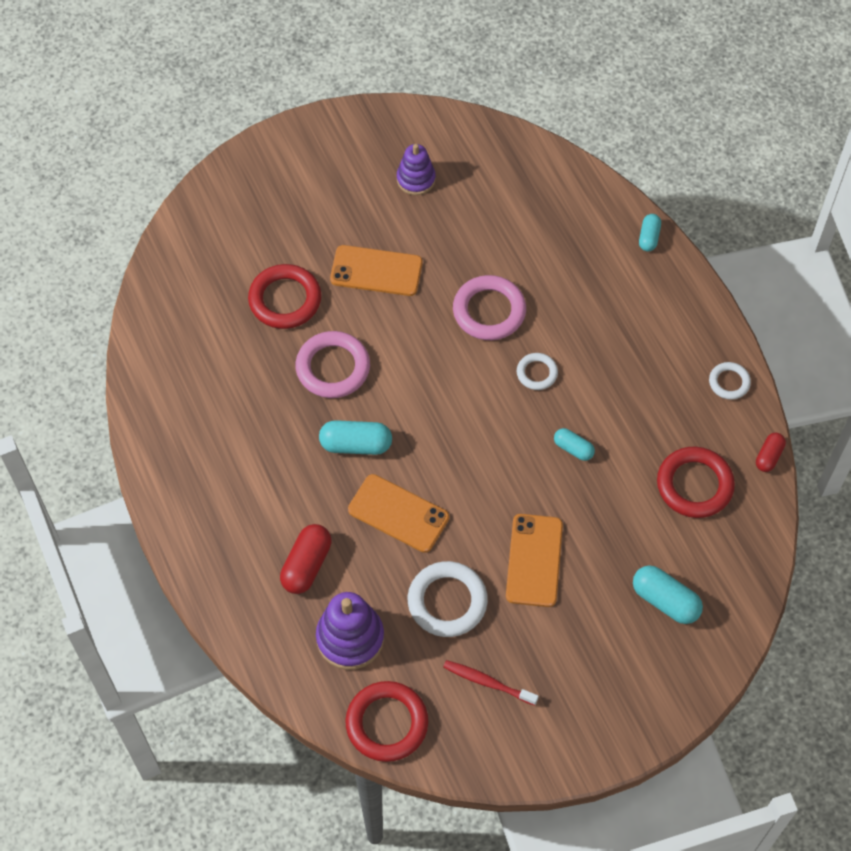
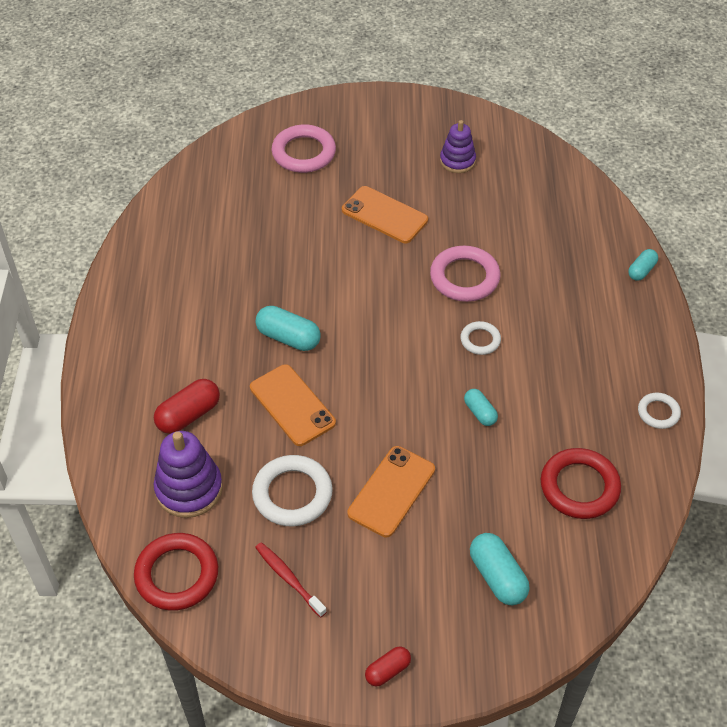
camera: 25 degrees right, 10 degrees down
red ring [248,264,321,329] -> none
pink ring [295,331,370,398] -> pink ring moved to [272,124,336,173]
red capsule [756,433,786,472] -> red capsule moved to [365,646,411,686]

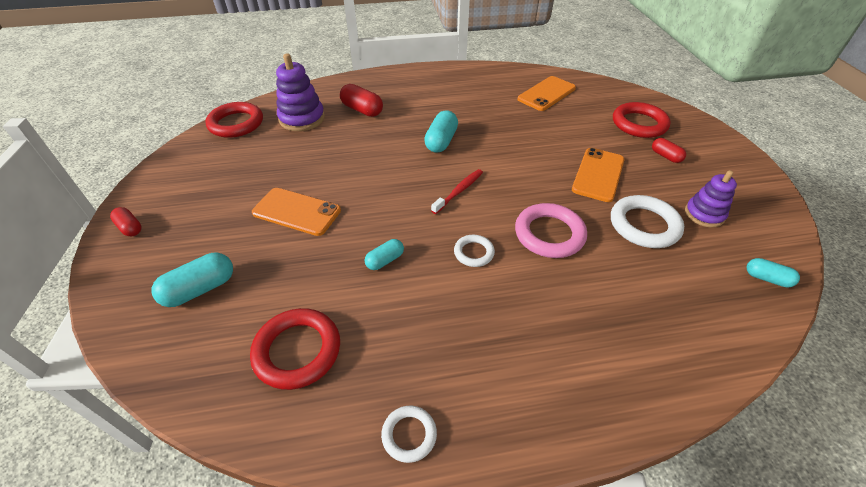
camera: 80 degrees right, 5 degrees down
orange phone [250,364,336,446] -> orange phone moved to [517,76,576,111]
white ring [252,455,333,526] -> white ring moved to [611,195,684,248]
red toothbrush [255,542,327,617] -> red toothbrush moved to [431,169,483,214]
pink ring [272,124,336,173] -> red ring [613,102,671,138]
turquoise capsule [628,249,658,281] -> turquoise capsule moved to [747,258,800,287]
none -> red capsule [652,138,686,163]

